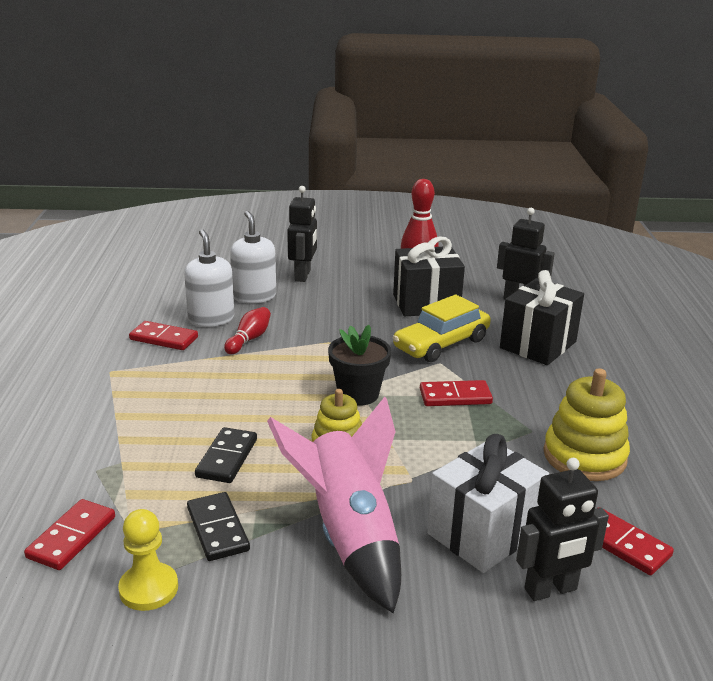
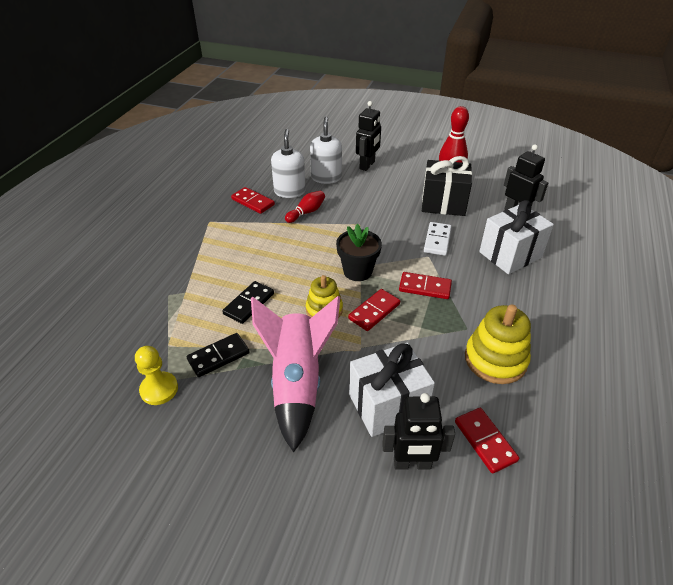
camera: 20 degrees right, 15 degrees up
red domino [24,499,115,570] -> red domino moved to [348,289,400,331]
black domino [187,492,250,561] -> black domino turned 60 degrees clockwise [187,333,249,377]
yellow car [393,295,491,362] -> white domino [424,222,452,256]
black gift [500,270,584,365] -> white gift [479,200,554,274]

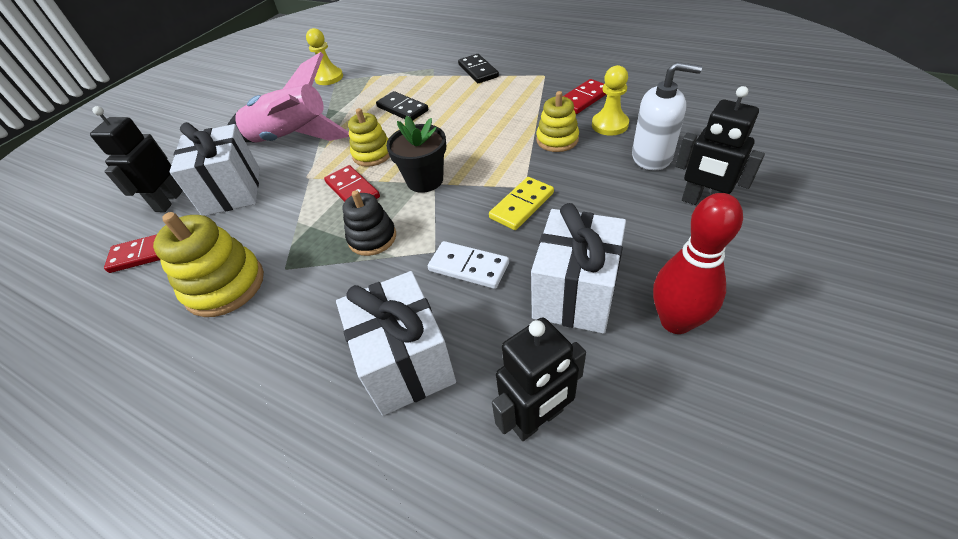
camera: 105 degrees right, 5 degrees up
black domino [187,333,249,377] -> black domino moved to [458,54,499,83]
white soap dispenser [271,129,306,198] -> yellow pawn [592,65,629,136]
red bowling pin [285,191,325,223] -> yellow stacking toy [536,91,579,152]
red domino [399,272,452,299] -> black stacking toy [342,190,396,256]
black gift [422,156,472,216] -> white gift [531,203,626,334]
none -> yellow domino [489,177,554,230]

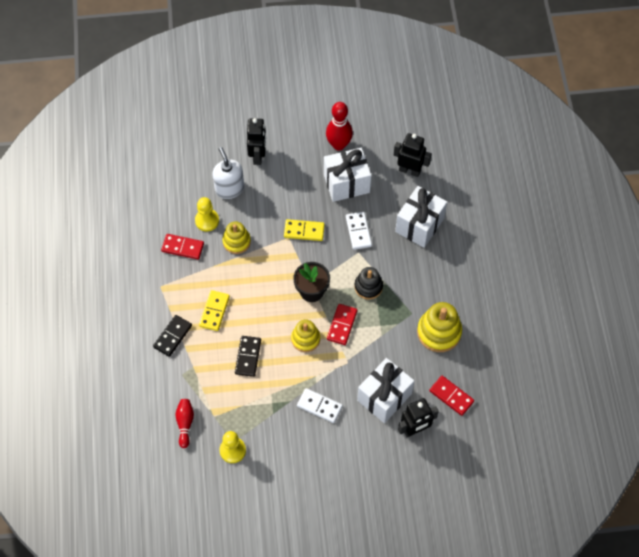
camera: 130 degrees left, 15 degrees up
pink rocket [227,52,349,142] -> white domino [297,388,343,423]
none -> red bowling pin [175,399,194,448]
none -> yellow domino [199,290,230,331]

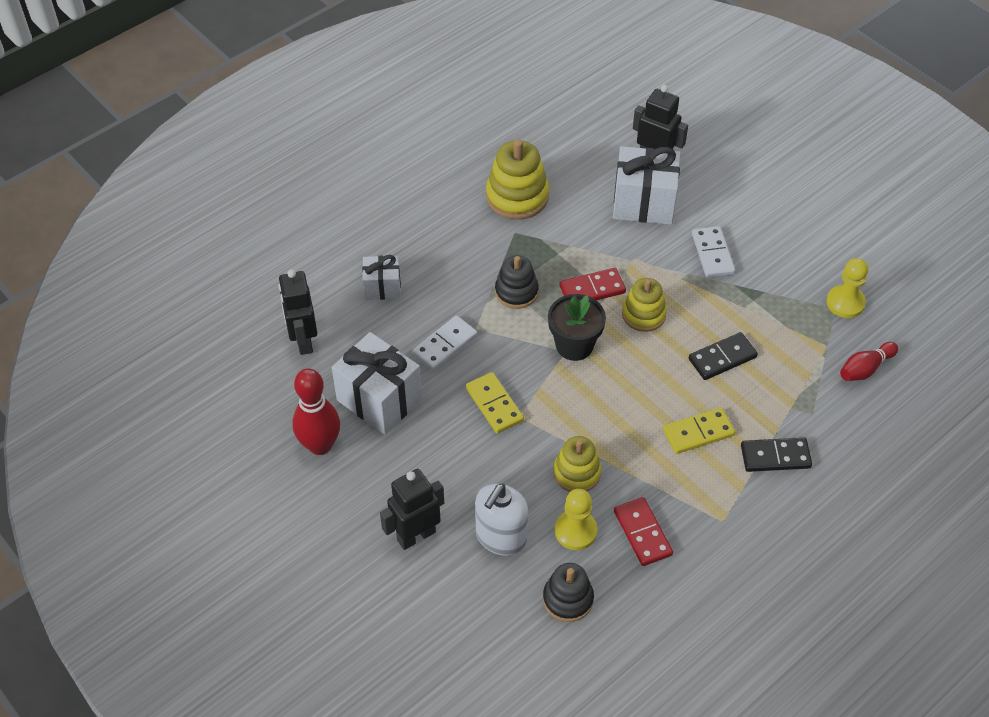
camera: 125 degrees left, 10 degrees down
white gift [395,186,447,248] -> white gift [362,255,401,300], size x0.57
red domino [429,376,474,416] -> none
none -> black stacking toy [543,563,594,622]

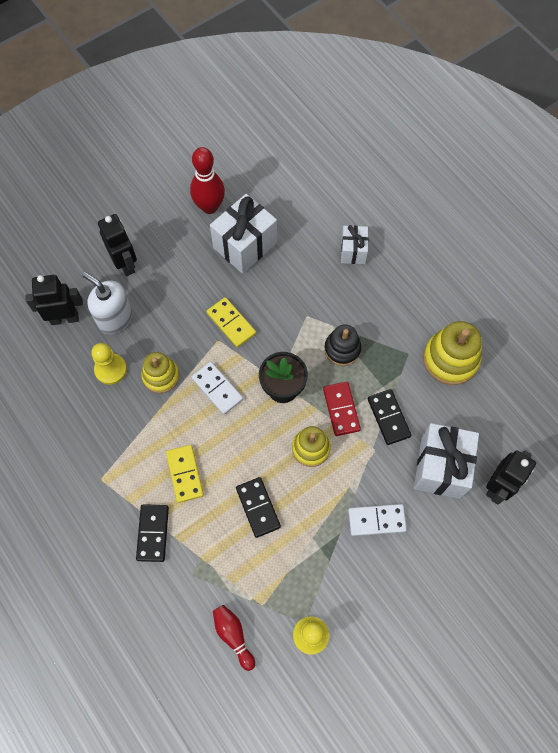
camera: 95 degrees right, 15 degrees up
black robot [279,269,317,355] -> black robot moved to [25,275,83,325]
white domino [412,315,477,371] -> white domino moved to [192,362,243,415]
yellow domino [466,372,524,433] -> yellow domino turned 75 degrees clockwise [207,297,256,348]
black stacking toy [543,563,594,622] -> none
red domino [614,497,673,566] -> none
none -> black domino [368,389,412,445]

